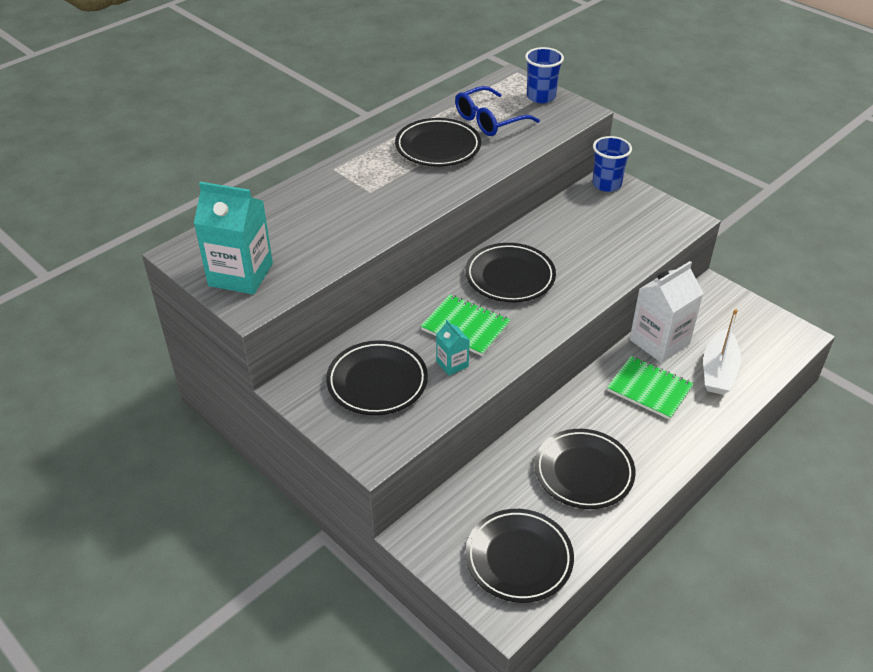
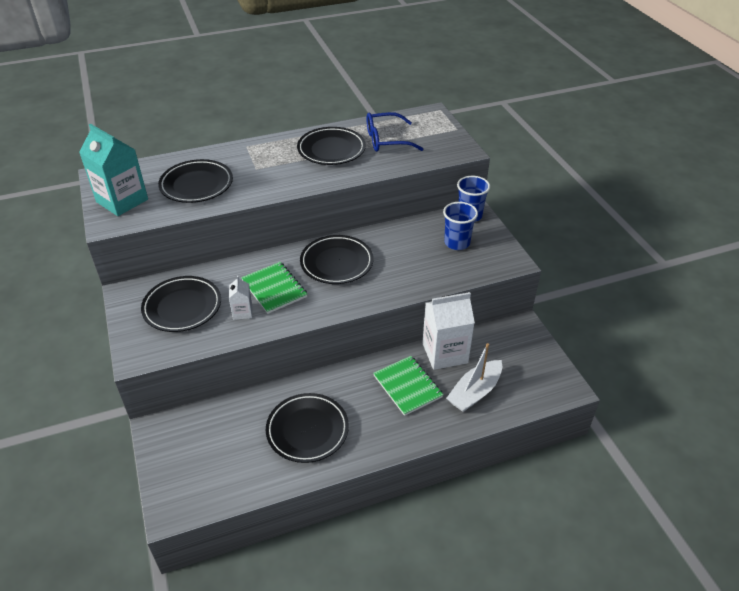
camera: 25 degrees right, 0 degrees up
turquoise carton [436,320,470,376] -> white carton [229,276,252,320]
black plate [465,509,574,603] -> black plate moved to [158,159,233,203]
blue cup [525,47,564,103] -> blue cup moved to [443,202,478,250]

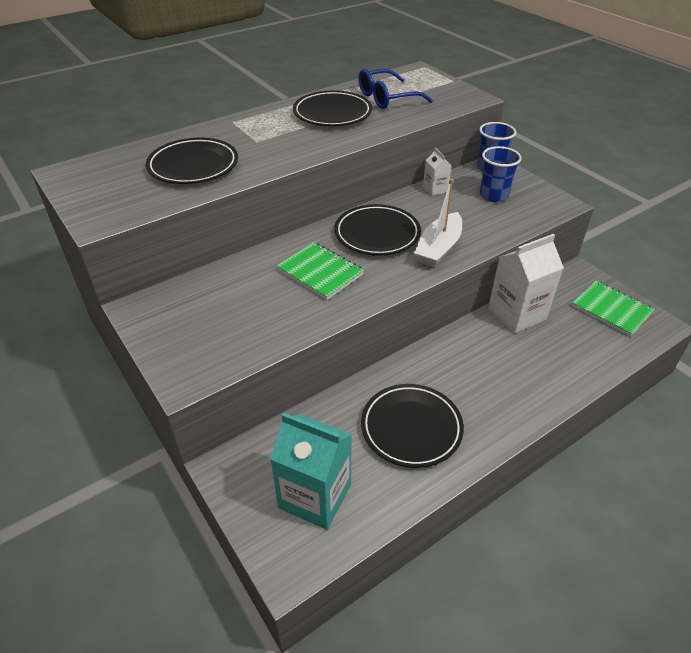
camera: 15 degrees left, 0 degrees up
turquoise carton [79,124,148,216] -> turquoise carton moved to [270,413,352,530]
black plate [141,276,221,332] -> none
white carton [229,276,252,320] -> white carton moved to [423,148,452,196]
green notebook [373,356,444,416] -> green notebook moved to [572,281,655,337]
white boat [446,343,502,412] -> white boat moved to [414,179,462,267]

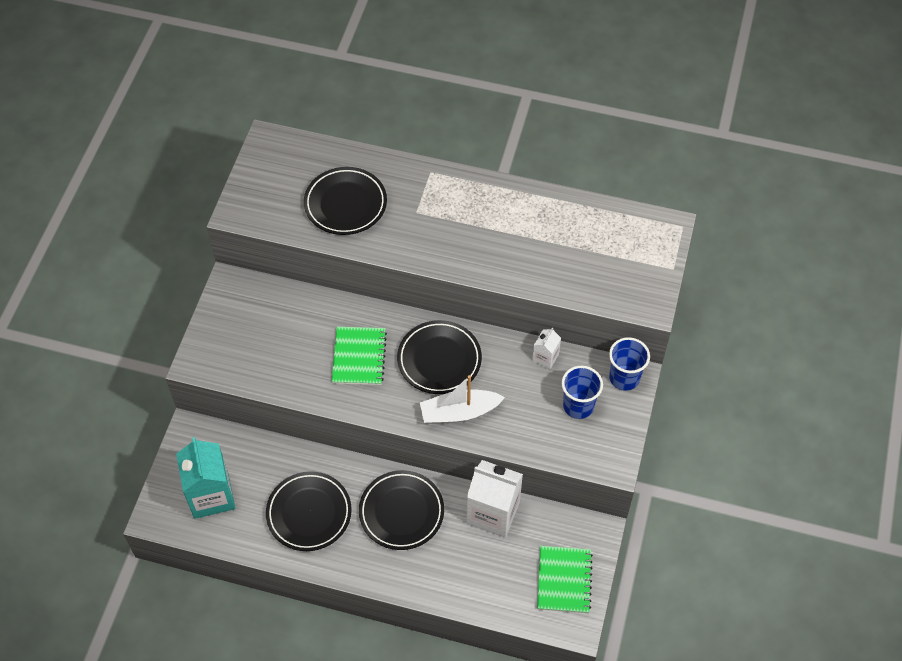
camera: 50 degrees right, 15 degrees up
black plate [293,90,372,126] -> black plate moved to [359,470,444,550]
blue glasses [358,69,433,109] -> none

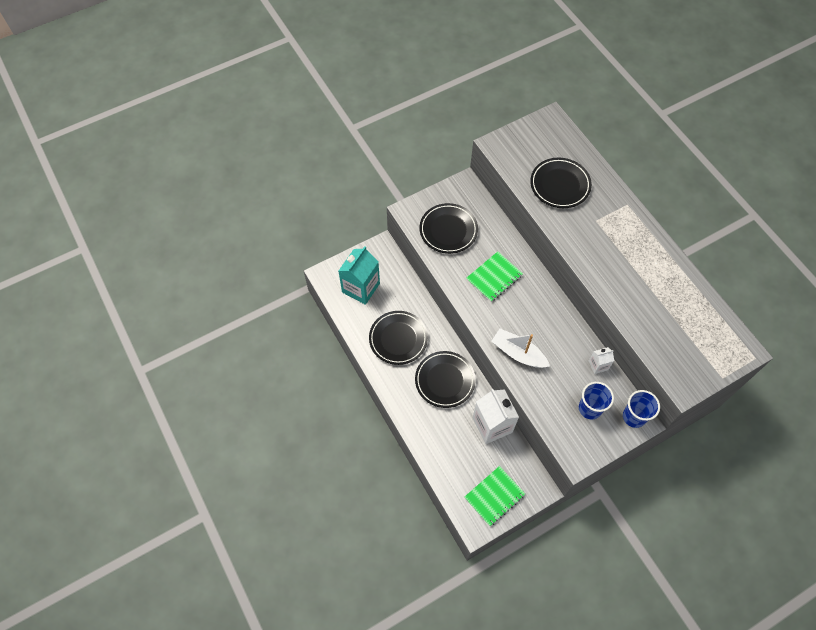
camera: 45 degrees right, 5 degrees up
black plate [397,320,482,394] -> black plate moved to [419,203,478,254]

